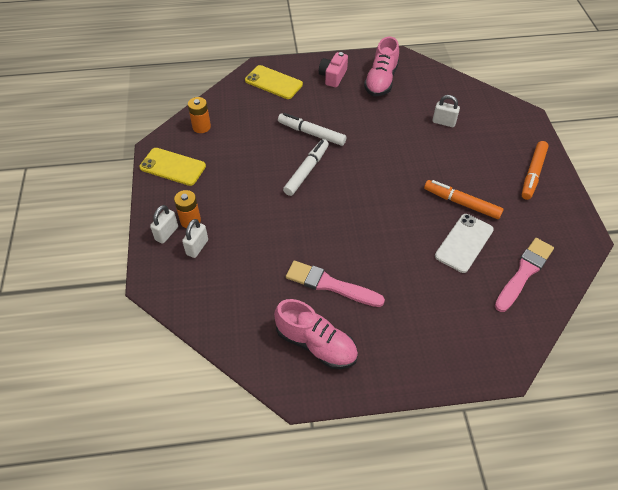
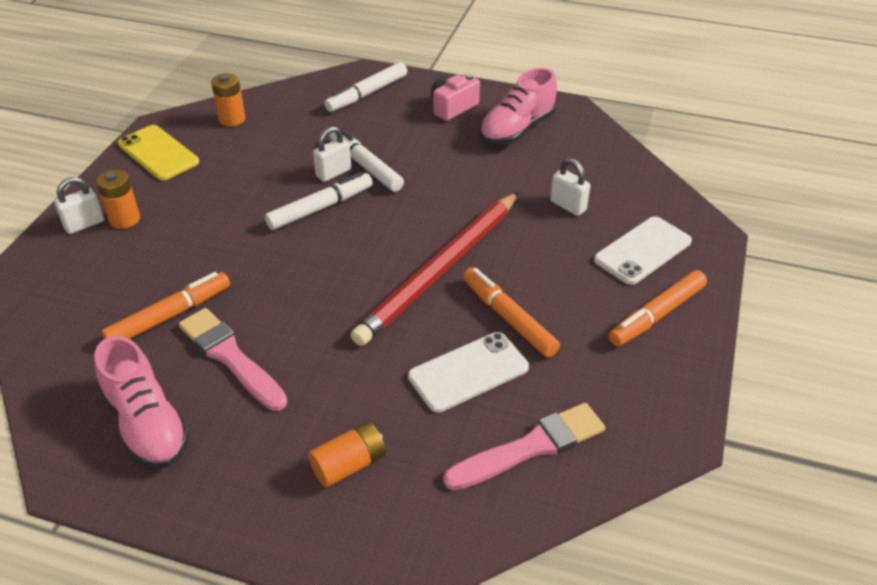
camera: 25 degrees right, 10 degrees down
white padlock [182,219,208,258] -> white padlock moved to [313,126,352,182]
yellow phone [245,65,303,99] -> white marker [324,62,407,112]
none -> orange marker [102,272,230,339]
none -> orange battery [308,421,386,488]
none -> red pencil [351,192,519,346]
none -> white phone [594,216,692,285]

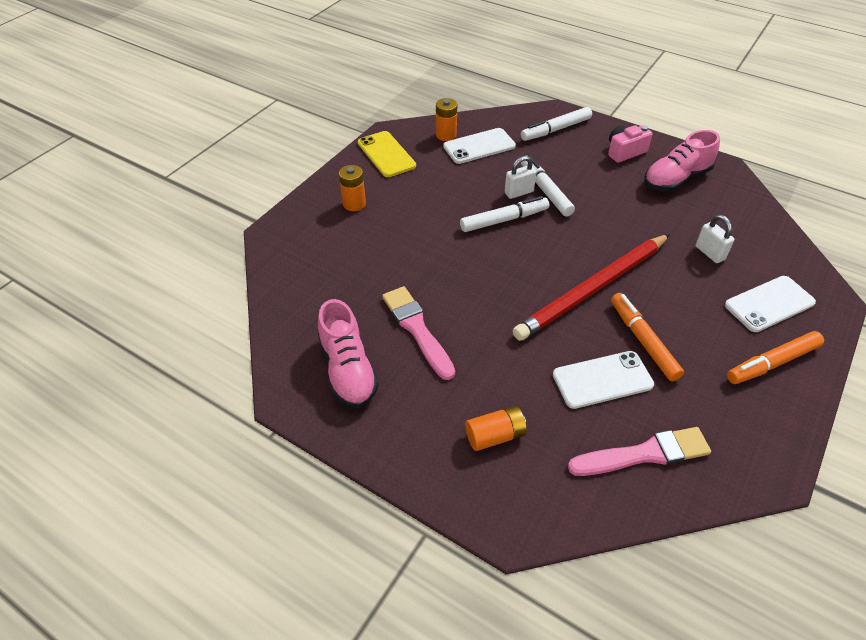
camera: 15 degrees right, 5 degrees up
white padlock [54,177,104,234] -> none
orange marker [102,272,230,339] -> none
none -> white phone [443,128,516,164]

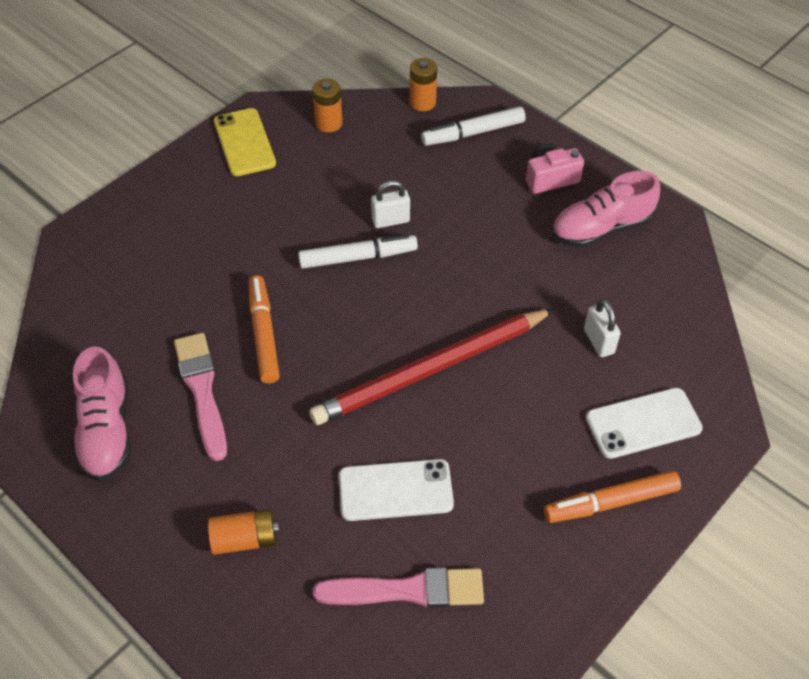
camera: 10 degrees right, 5 degrees up
orange battery [339,165,366,211] -> orange battery moved to [410,58,437,111]
white phone [443,128,516,164] -> none
white marker [521,155,575,217] -> none
orange marker [611,293,684,381] -> orange marker moved to [248,275,280,384]

